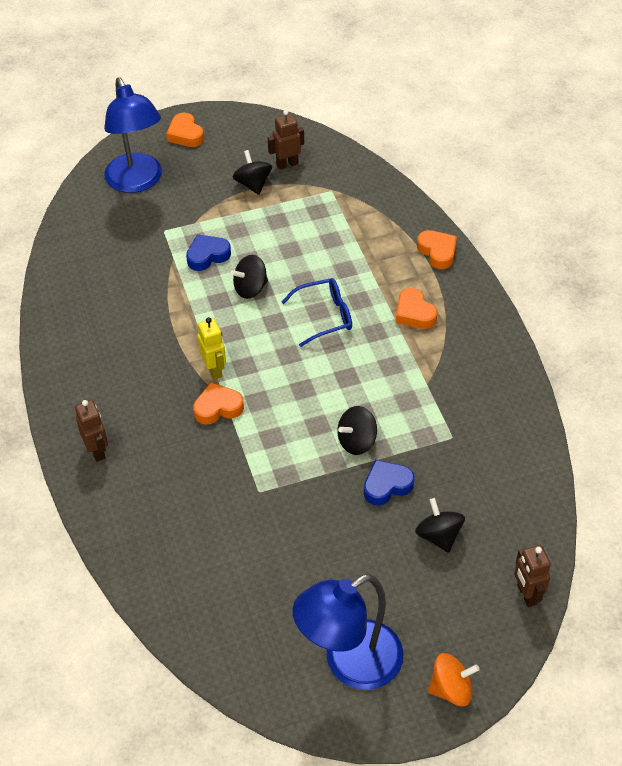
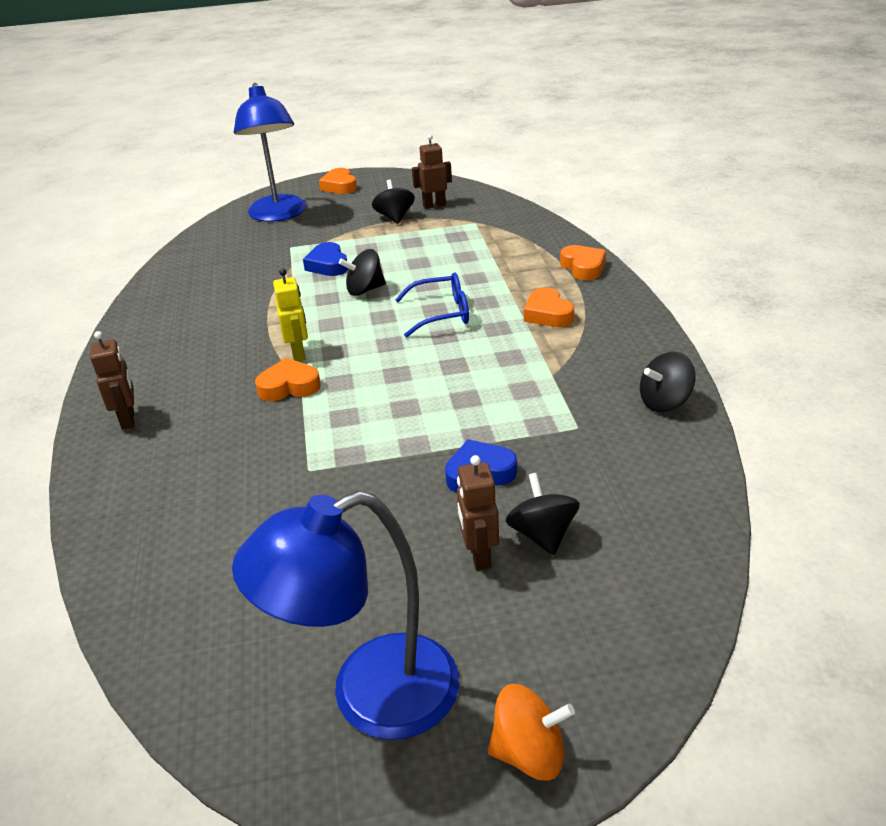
camera: 10 degrees right, 15 degrees down
blue heart [186,234,231,271] -> blue heart turned 90 degrees counterclockwise [303,242,348,276]
black spinning top [338,406,377,455] -> black spinning top moved to [640,352,696,412]
brown robot [514,545,551,607] -> brown robot moved to [457,455,499,571]

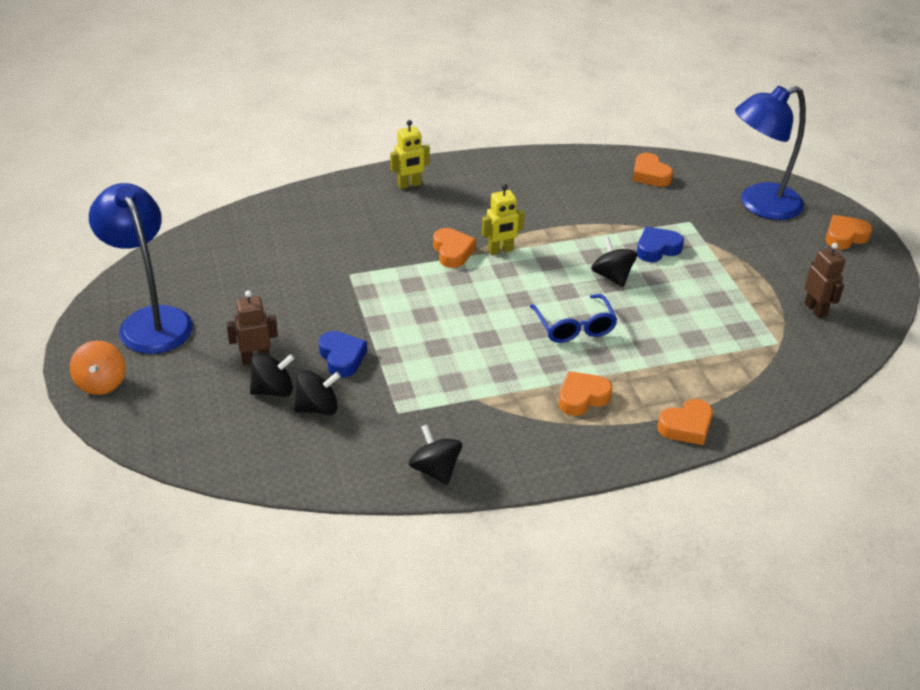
camera: 80 degrees right, 5 degrees up
brown robot [90,331,134,430] -> yellow robot [390,120,430,189]
black spinning top [372,179,415,224] -> black spinning top moved to [294,370,341,415]
none -> orange heart [633,153,673,187]

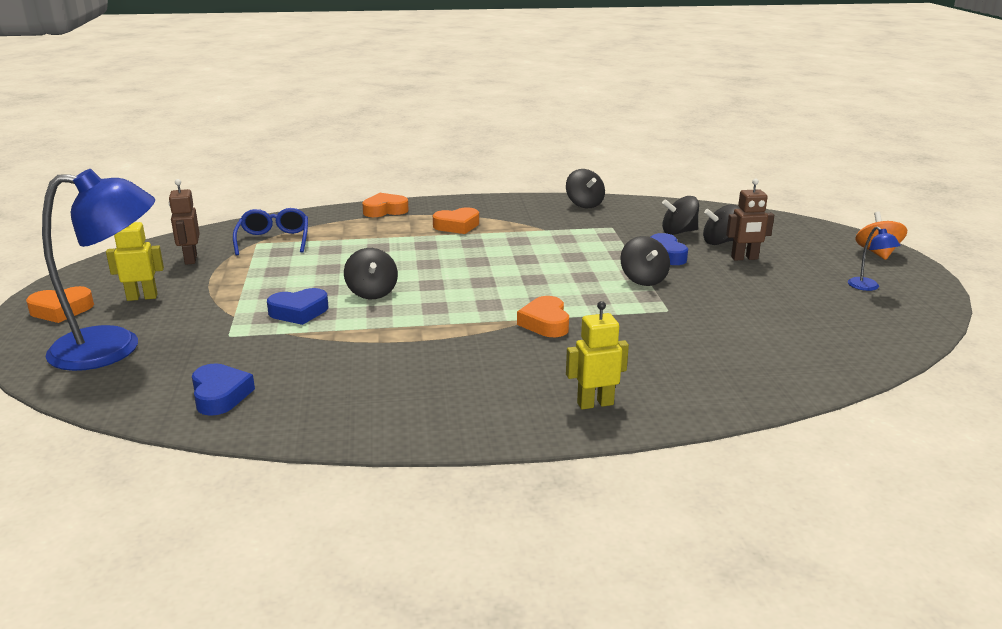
camera: 170 degrees left, 15 degrees down
blue lamp [89,183,193,354] -> blue lamp [848,226,900,291], size x0.41
yellow robot [482,184,525,255] -> yellow robot moved to [106,222,164,301]
blue glasses [530,294,618,343] -> blue glasses moved to [233,208,308,256]
orange heart [633,153,673,187] -> blue heart [192,363,255,416]
none -> black spinning top [620,236,670,286]

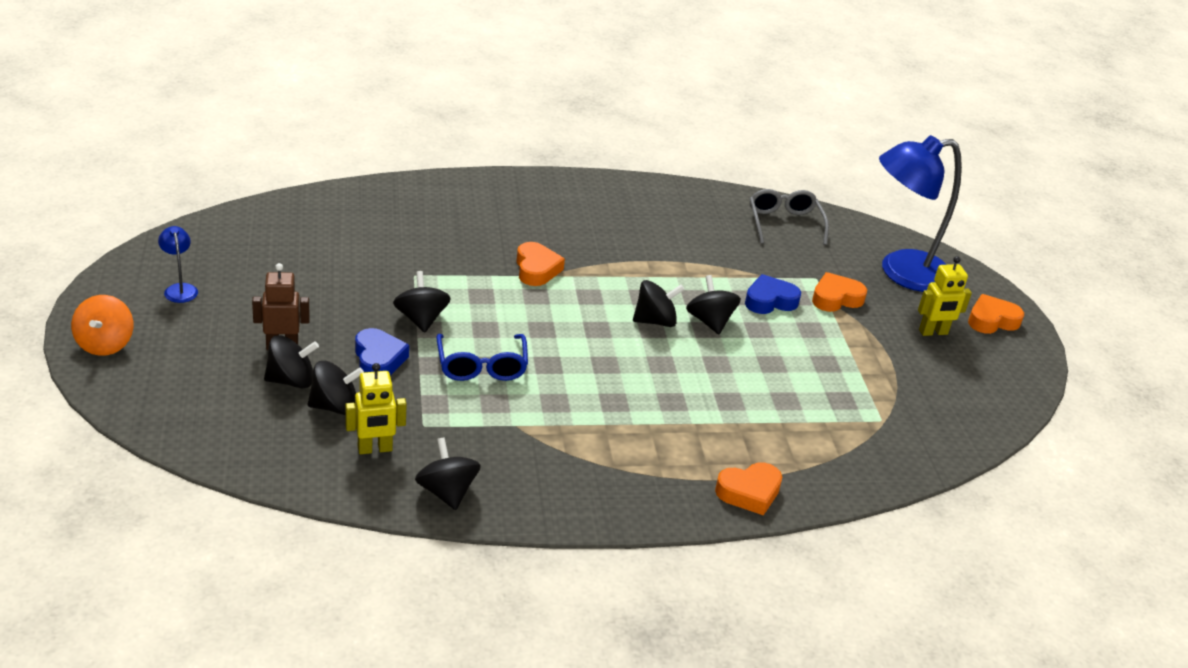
camera: 175 degrees right, 10 degrees up
brown robot [169,179,200,265] -> none
blue heart [192,363,255,416] -> grey glasses [750,189,829,245]
blue glasses [233,208,308,256] -> blue glasses moved to [436,334,528,381]
orange heart [433,207,479,234] -> orange heart moved to [812,272,867,312]
yellow robot [566,301,629,410] -> yellow robot moved to [345,363,407,454]
none -> black spinning top [633,280,685,327]

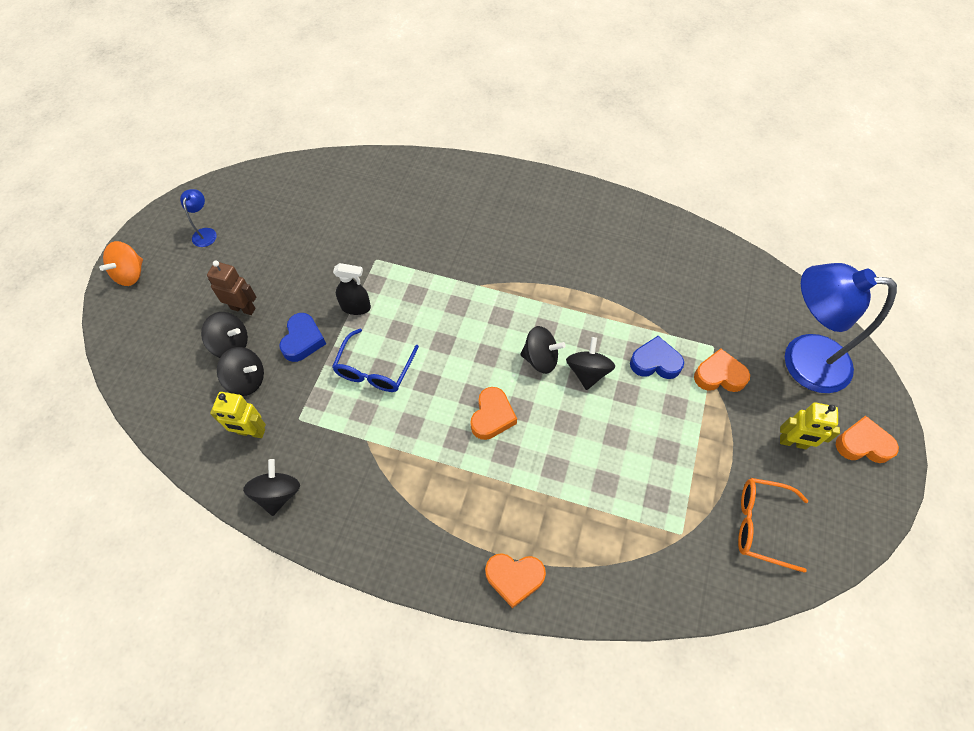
camera: 30 degrees right, 25 degrees up
black spinning top [393,271,451,333] -> black spray bottle [333,263,371,315]
orange heart [516,242,565,286] -> orange heart moved to [471,387,517,440]
grey glasses [750,189,829,245] -> none
none -> orange glasses [738,478,808,573]

